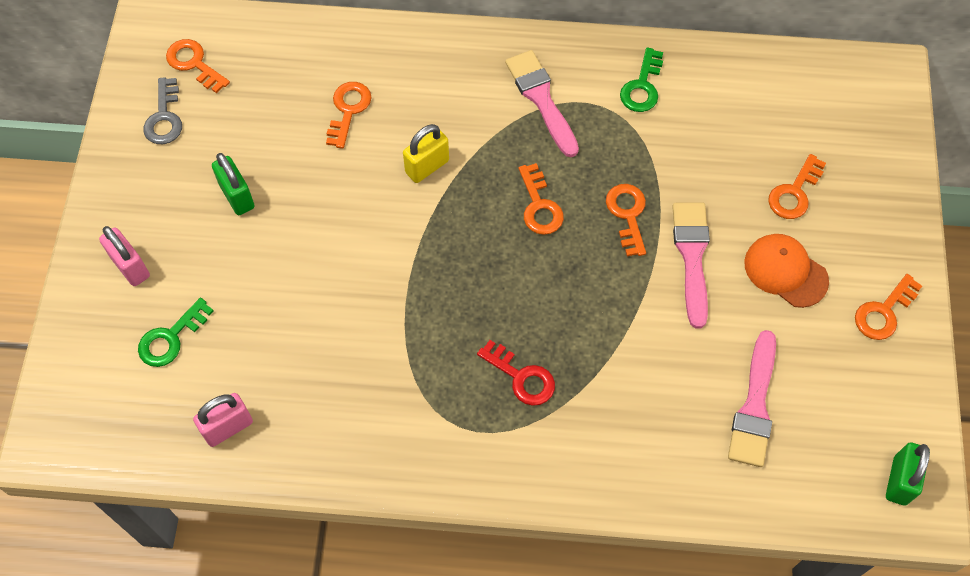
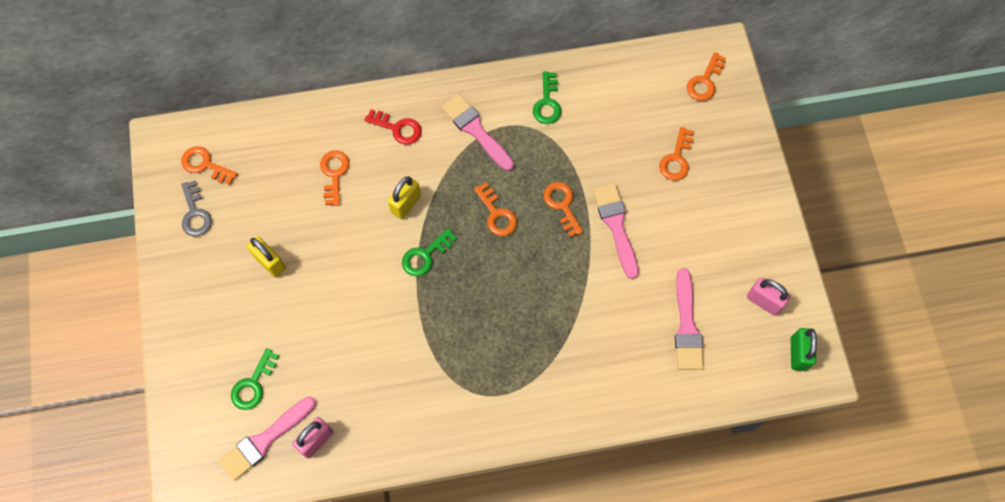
camera: 15 degrees left, 5 degrees up
pink padlock [99,226,150,286] -> pink padlock moved to [747,277,791,316]
green padlock [212,153,255,215] -> yellow padlock [247,237,286,277]
red key [477,340,555,406] -> red key moved to [364,109,422,145]
orange cap [744,234,829,308] -> none
orange key [855,274,922,340] -> orange key moved to [687,52,726,101]
none -> pink brush [219,397,316,481]
none -> green key [402,228,457,276]

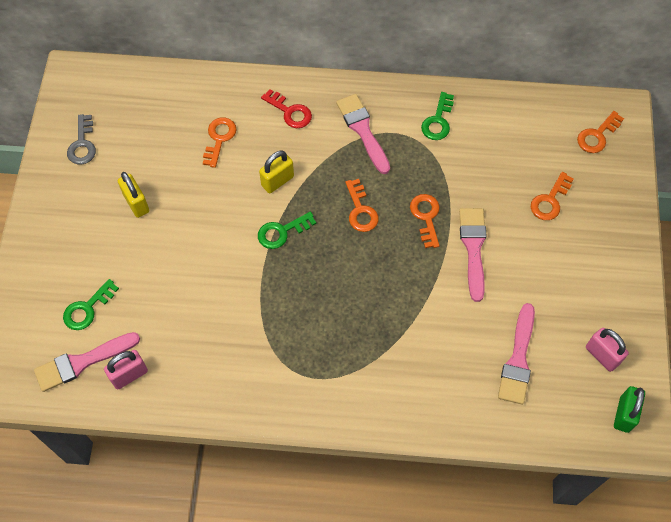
camera: 15 degrees right, 5 degrees down
orange key [181,146,237,185] -> none

